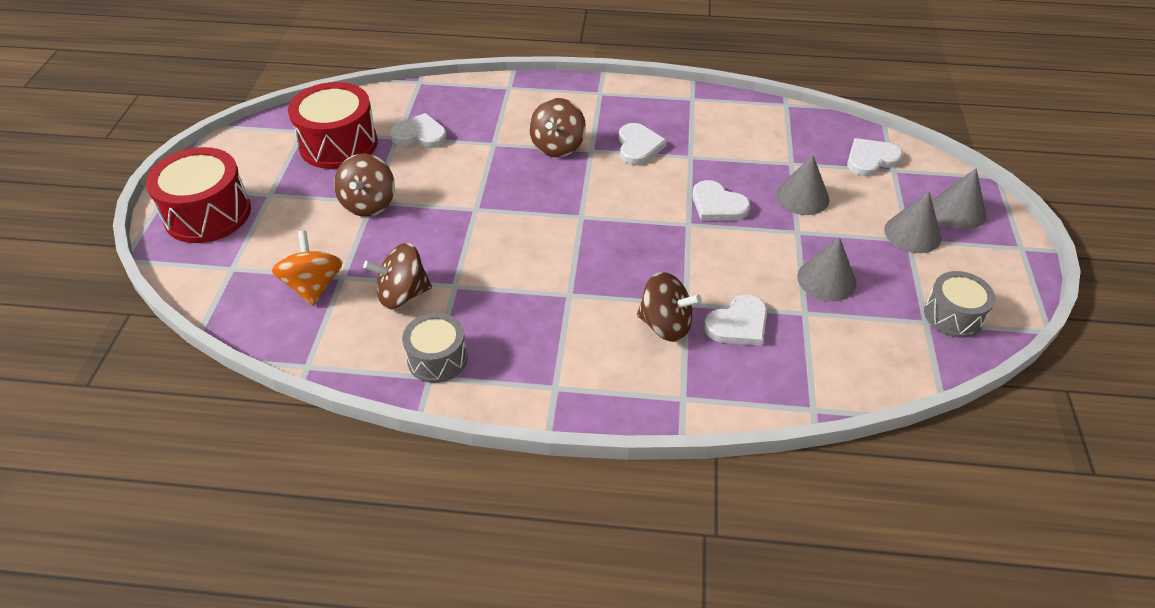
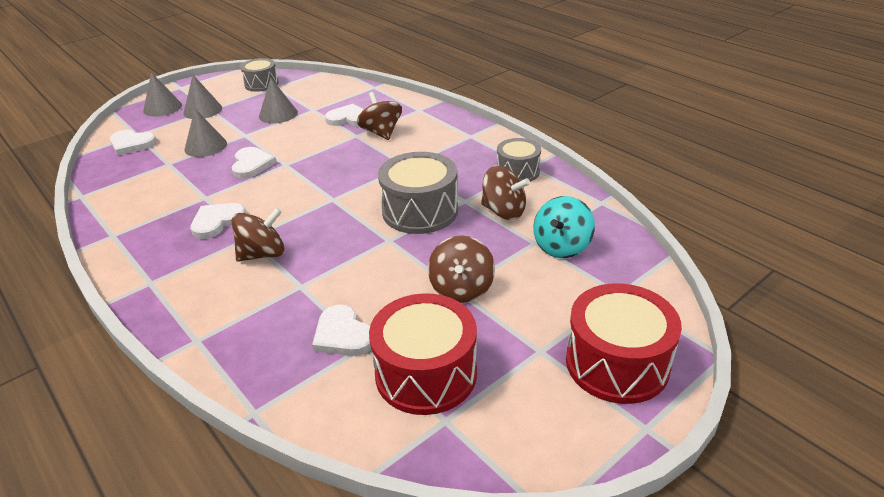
camera: 135 degrees left, 10 degrees down
orange spinning top [272,230,342,306] -> turquoise spinning top [533,196,595,258]
brown spinning top [334,154,395,217] -> brown spinning top turned 135 degrees clockwise [428,235,495,303]
none -> grey drum [378,152,458,234]

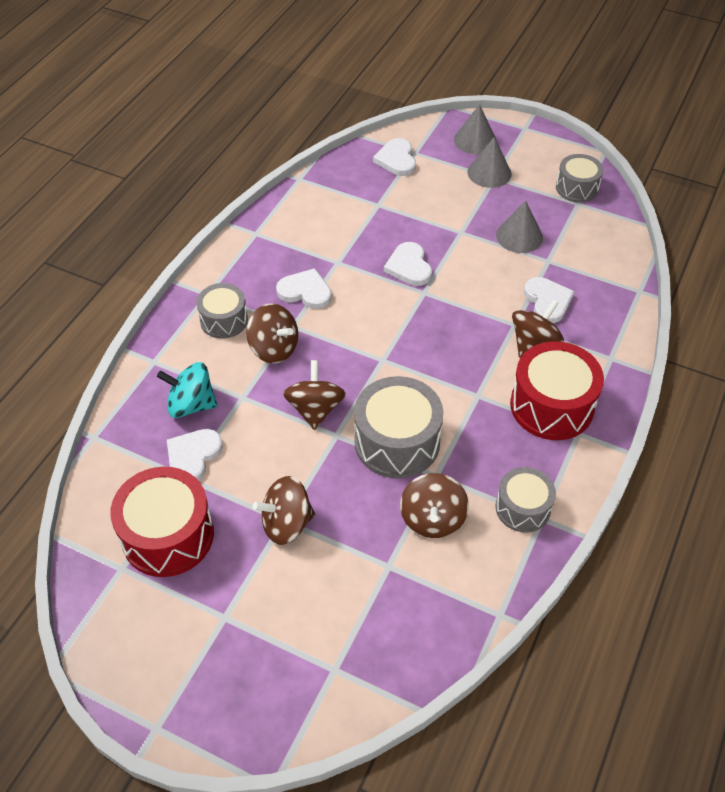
camera: 65 degrees right, 15 degrees up
grey cone [185,109,227,157] -> none
white heart [232,147,276,179] -> white heart turned 105 degrees clockwise [384,242,432,286]
turquoise spinning top [533,196,595,258] -> turquoise spinning top moved to [157,362,218,418]
red drum [566,283,682,404] -> red drum moved to [510,341,604,440]
none -> grey drum [196,283,248,339]
none -> brown spinning top [283,360,346,430]

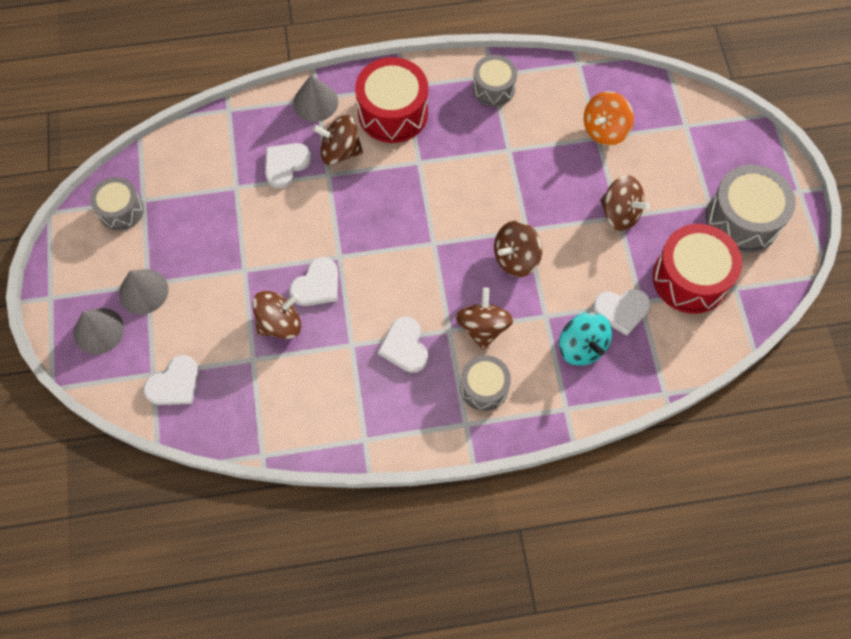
camera: 125 degrees left, 15 degrees up
grey drum [354,376,443,478] -> grey drum moved to [706,165,796,253]
brown spinning top [400,473,469,538] -> brown spinning top moved to [253,291,301,339]
grey cone [496,201,543,253] -> grey cone moved to [293,75,338,122]
none -> orange spinning top [584,91,634,146]

